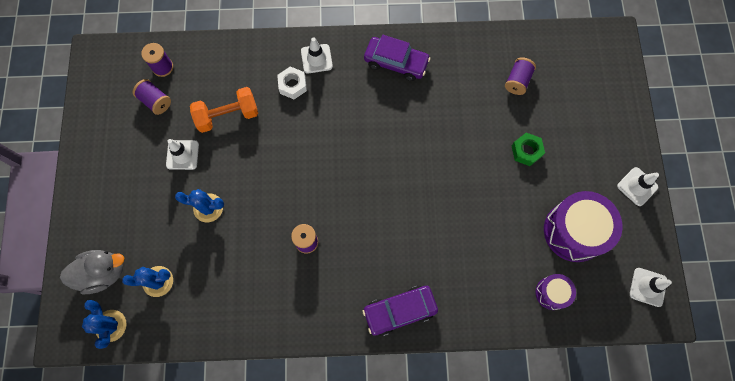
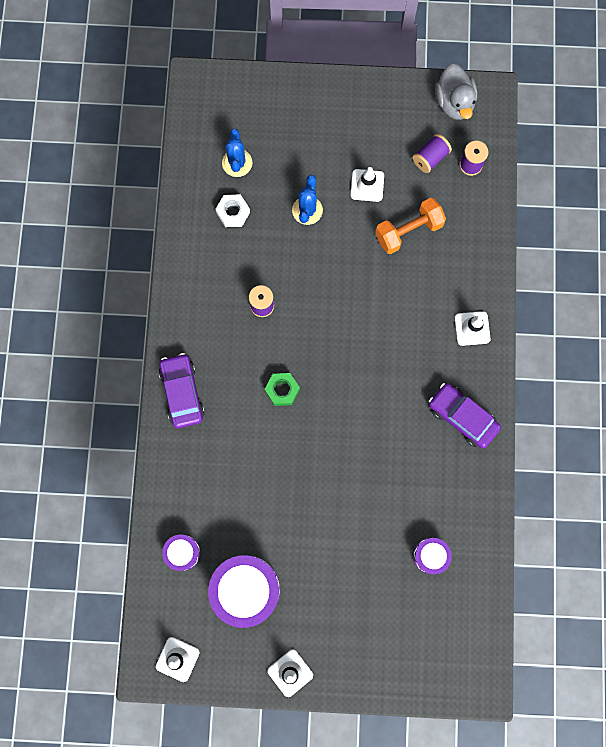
camera: 95 degrees right, 5 degrees up
grey duck [60,250,124,294] -> grey duck moved to [435,64,477,120]
blue cactus [82,300,126,349] -> none
orange dumbbell [190,87,258,133] -> orange dumbbell turned 75 degrees clockwise [375,198,446,254]
white nut [277,67,307,99] -> white nut moved to [216,194,250,227]
purple car [364,35,431,81] -> purple car turned 105 degrees clockwise [429,383,501,449]
purple spool [505,57,536,95] -> purple drum [413,538,452,574]
green nut [512,133,545,166] -> green nut moved to [265,373,300,406]

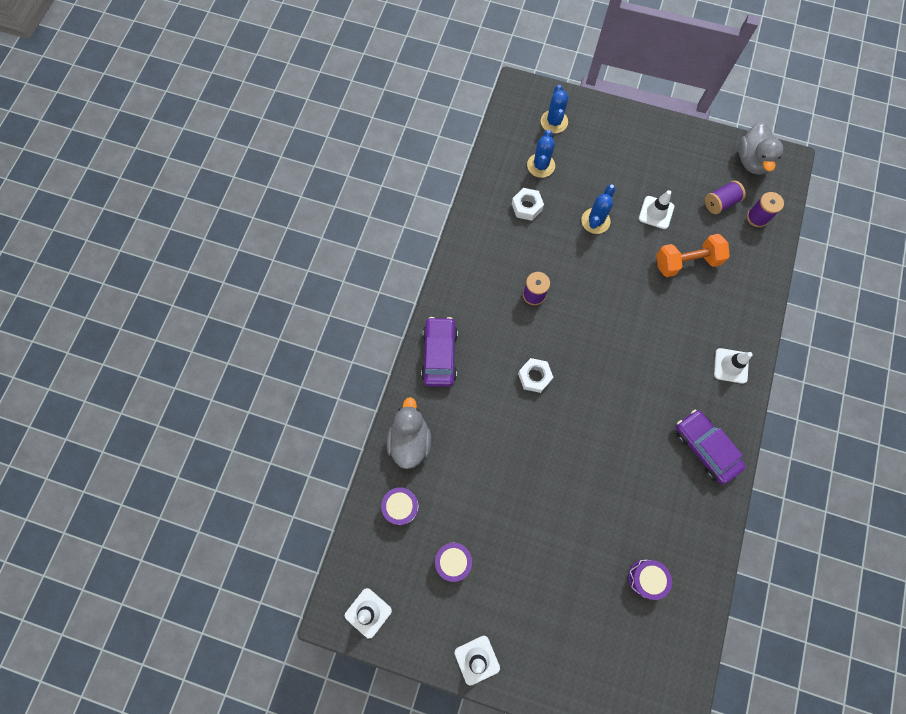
camera: 15 degrees right, 5 degrees down
purple drum [208,555,280,628] -> purple drum [435,542,472,582], size x0.52
green nut [265,373,300,406] -> white nut [518,358,553,393]
none -> grey duck [387,397,431,469]
none -> blue cactus [541,85,569,134]

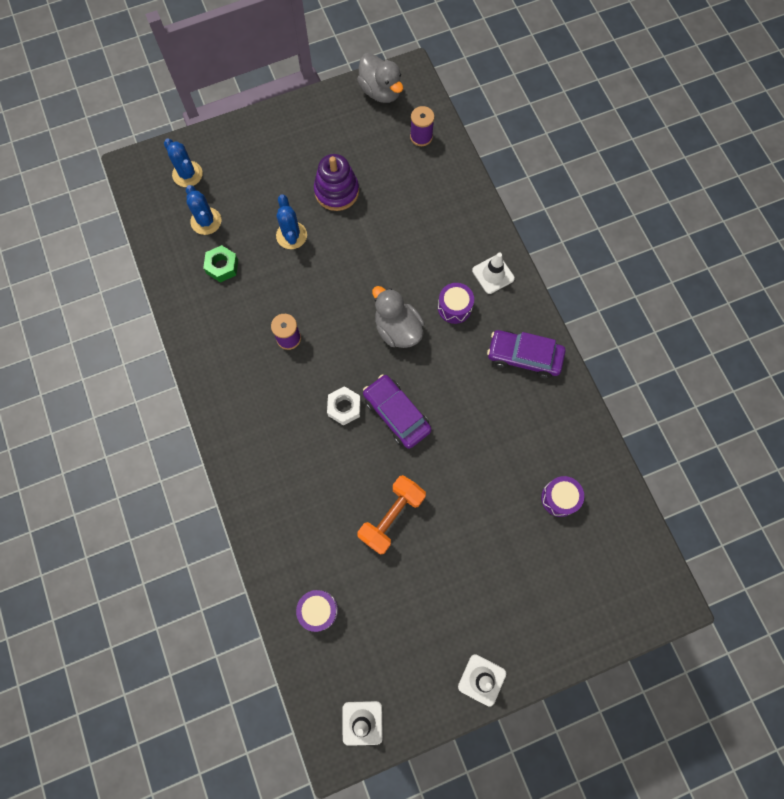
camera: 40 degrees left, 0 degrees up
grey duck [387,397,431,469] -> grey duck moved to [372,286,424,348]
purple car [421,317,458,387] -> purple car moved to [363,374,432,449]
purple drum [435,542,472,582] -> purple drum moved to [438,283,474,324]
white nut [512,188,544,221] -> green nut [203,245,238,283]
white traffic cone [639,190,674,229] -> purple stacking toy [314,154,359,211]
orange dumbbell [656,234,730,277] -> orange dumbbell moved to [357,475,426,555]
purple spool [705,180,746,214] -> none

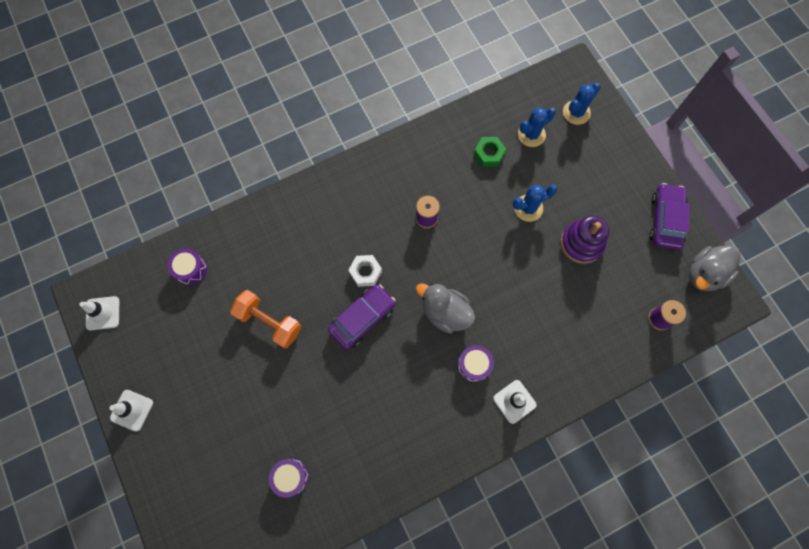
camera: 85 degrees right, 0 degrees up
grey duck [372,286,424,348] -> grey duck turned 105 degrees counterclockwise [416,283,475,334]
purple car [487,330,566,378] -> purple car moved to [649,183,690,250]

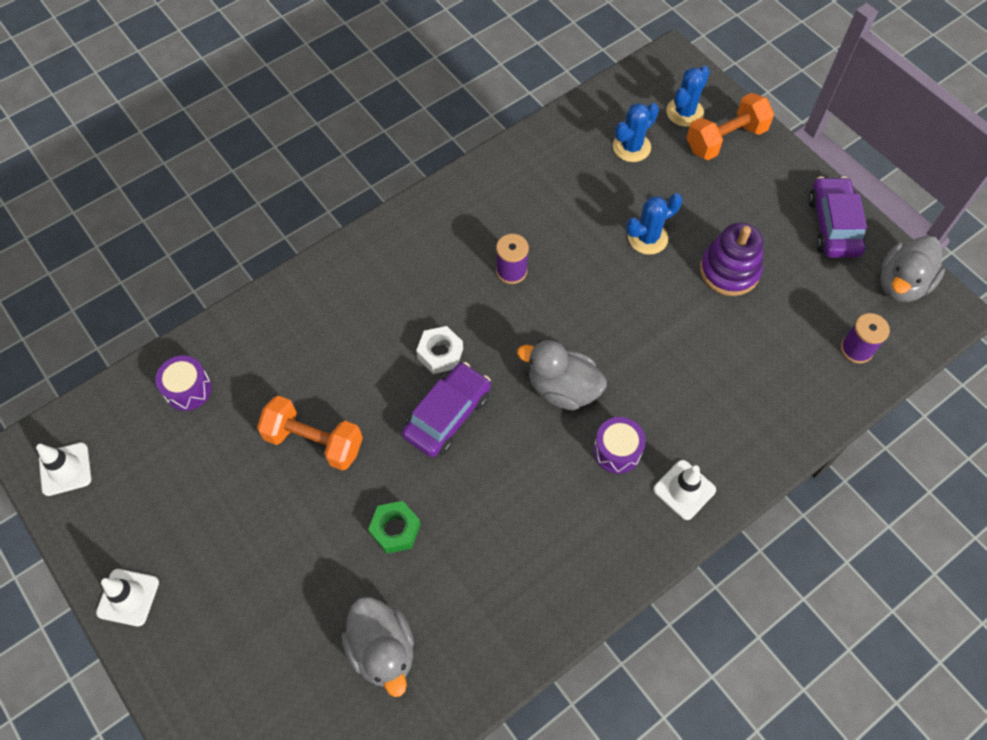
camera: 10 degrees left, 10 degrees down
purple drum [269,459,309,498] -> grey duck [341,597,414,697]
green nut [474,137,506,167] -> green nut moved to [368,501,421,554]
none -> orange dumbbell [687,93,774,160]

